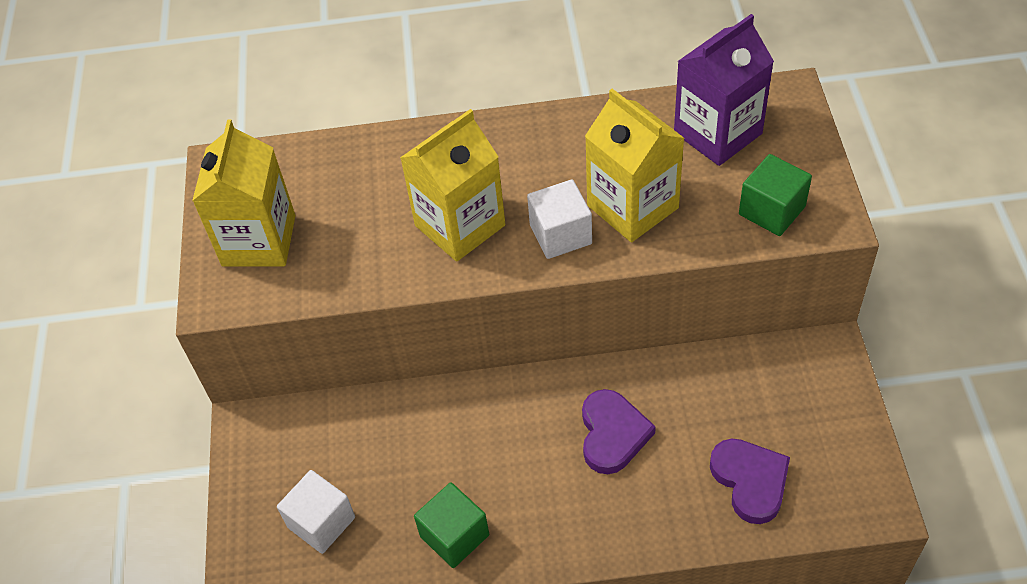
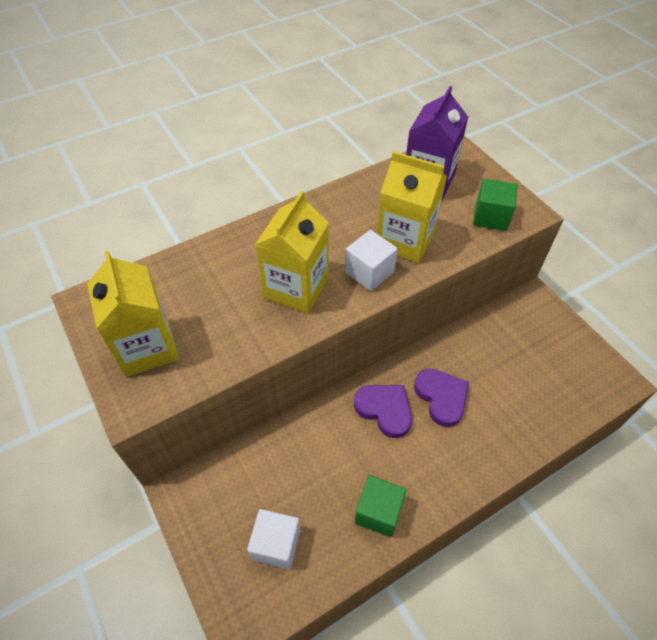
camera: 30 degrees left, 0 degrees up
purple heart [710,439,790,524] -> purple heart moved to [354,385,412,438]

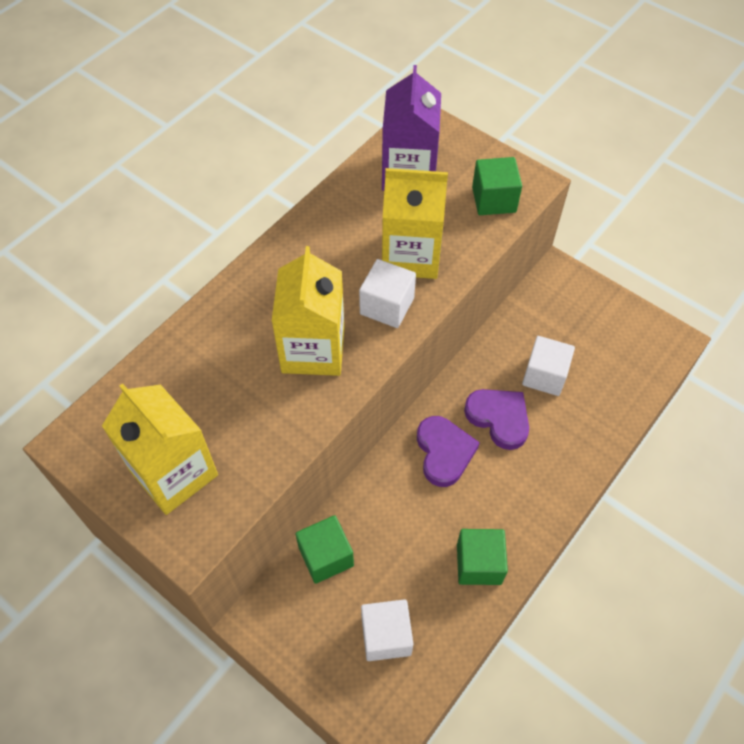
camera: 20 degrees left, 5 degrees up
purple heart [354,385,412,438] -> purple heart turned 60 degrees clockwise [417,416,480,487]
none -> green cube [296,515,354,584]
none -> white cube [522,336,575,396]

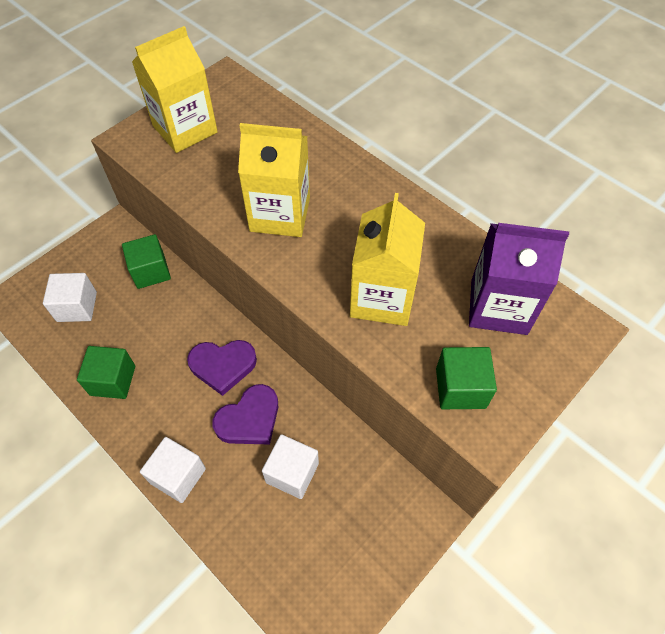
camera: 95 degrees right, 0 degrees up
white cube [359,259,416,328] -> white cube moved to [140,437,206,503]

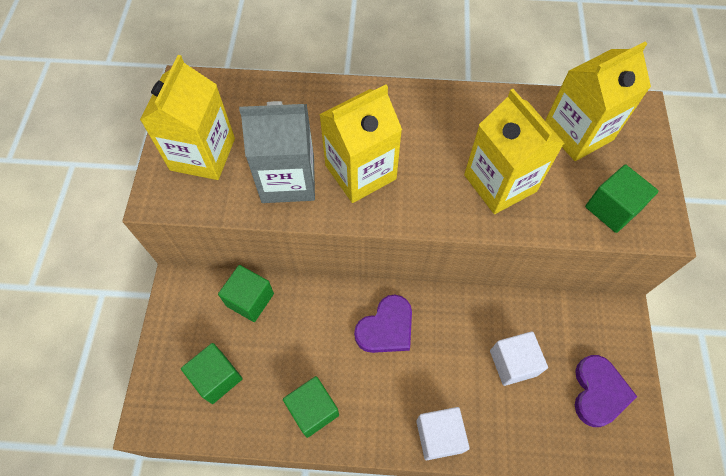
camera: 40 degrees left, 5 degrees up
white cube [43,273,97,322] -> green cube [181,343,243,404]
purple heart [212,384,278,445] -> purple heart moved to [575,355,637,427]
purple carton [469,223,569,335] -> yellow carton [545,42,651,161]
none -> grey carton [239,101,315,203]

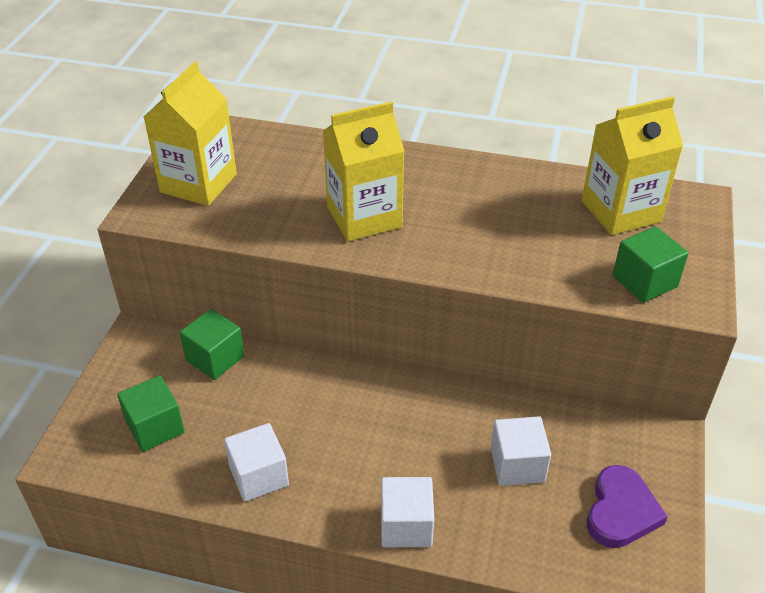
camera: 10 degrees right, 20 degrees down
grey carton [239,101,315,203] -> none
green cube [283,376,339,438] -> white cube [224,423,289,502]
purple heart [354,295,412,353] -> none
yellow carton [464,89,564,214] -> none

